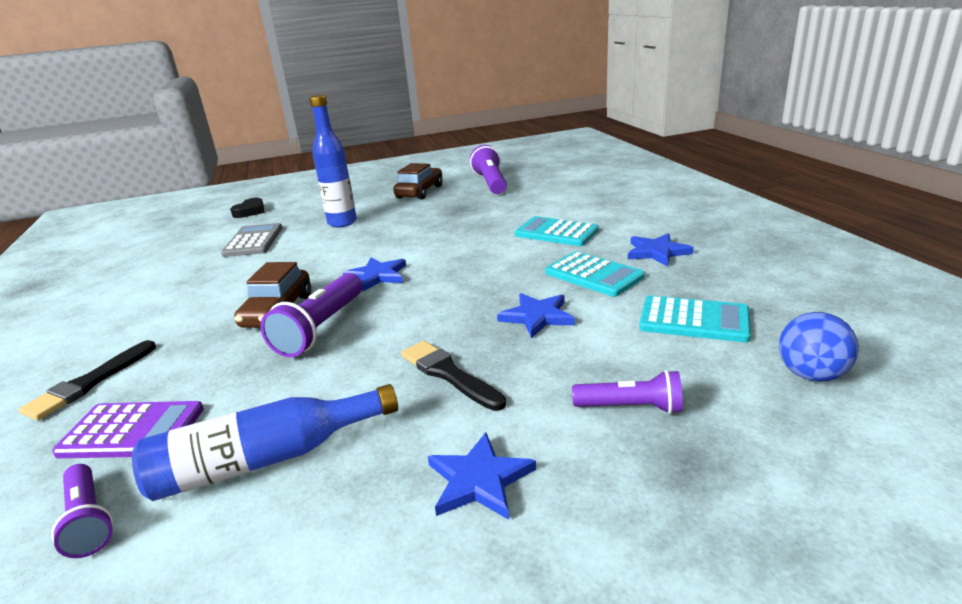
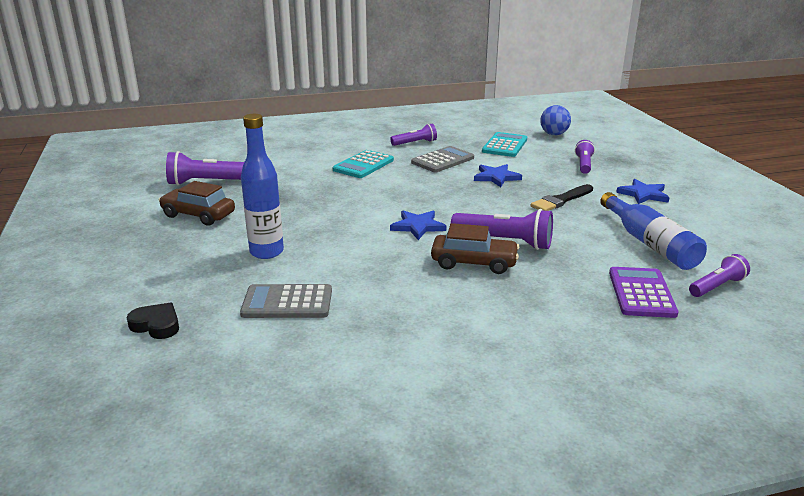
camera: 90 degrees left, 0 degrees up
black brush [19,340,156,420] -> none
turquoise calculator [545,251,645,297] -> grey calculator [411,146,474,173]
blue star [628,233,694,267] -> purple flashlight [390,124,437,146]

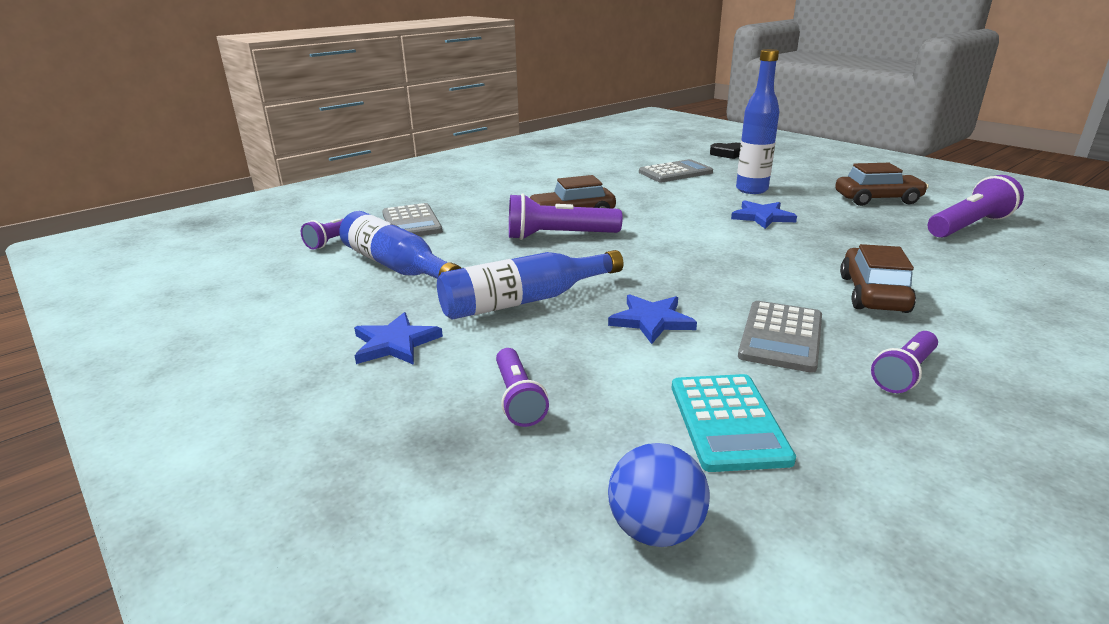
camera: 155 degrees right, 0 degrees up
turquoise calculator [333,150,394,178] -> brown car [840,244,916,313]
blue star [390,211,446,240] -> blue star moved to [731,200,797,229]
black brush [531,184,593,211] -> blue bottle [437,250,624,320]
purple calculator [609,267,678,318] -> grey calculator [382,203,443,236]

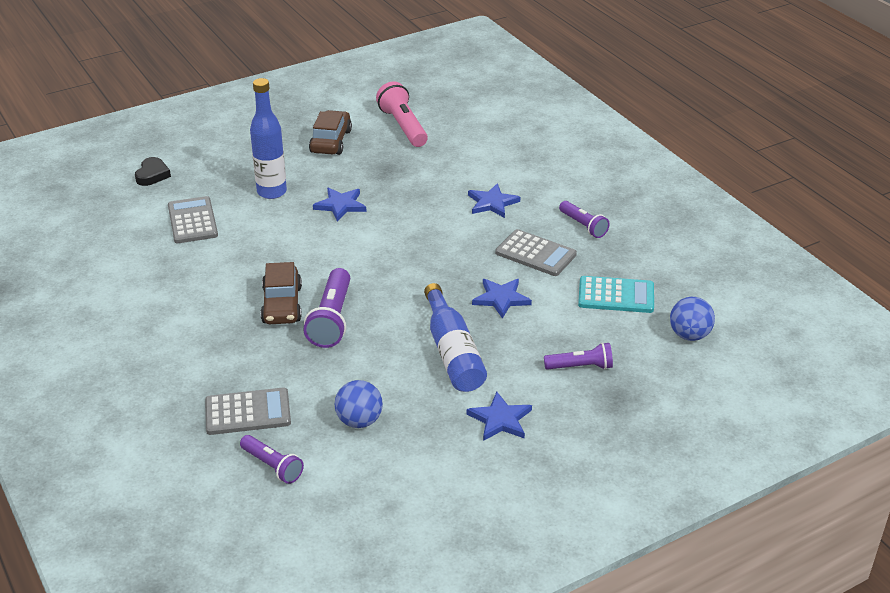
camera: 80 degrees left, 10 degrees up
blue bottle [339,211,462,279] -> blue ball [335,380,383,428]
brown car [840,244,916,313] -> blue star [468,183,520,218]
purple flashlight [928,175,1024,238] -> pink flashlight [376,81,428,147]

